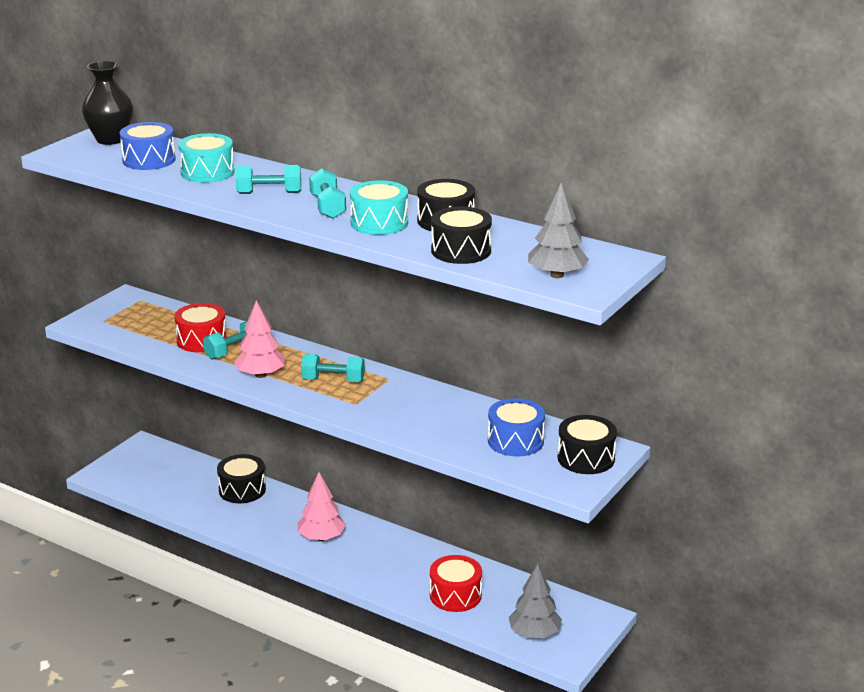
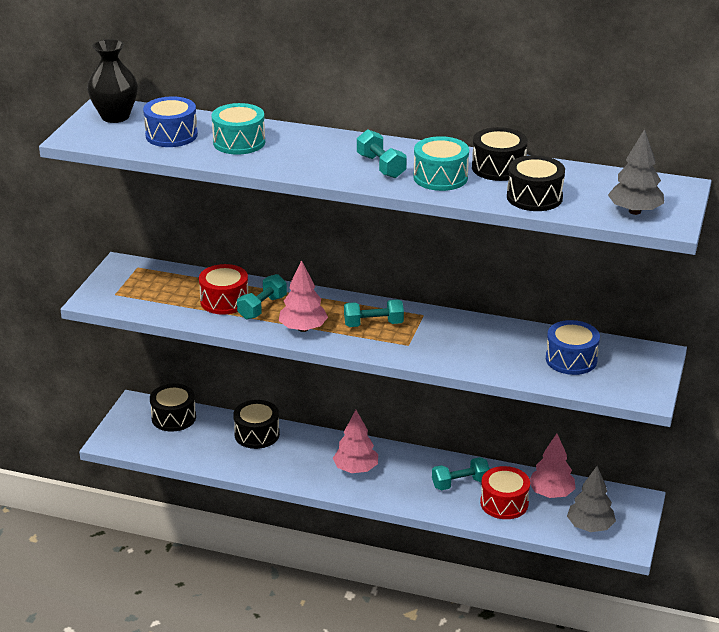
camera: 15 degrees left, 5 degrees up
turquoise dumbbell [236,165,301,194] -> turquoise dumbbell moved to [432,457,490,491]
black drum [558,415,617,474] -> black drum moved to [150,384,196,432]
none -> pink tree [530,434,576,498]

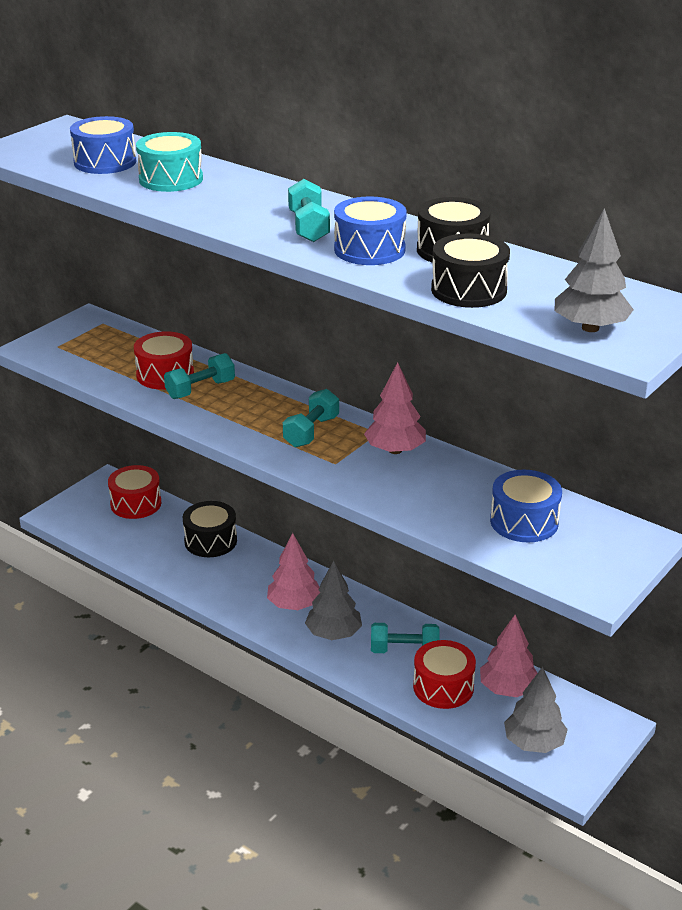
camera: 20 degrees right, 0 degrees up
black vase [87,39,138,123] -> none
black drum [150,384,196,432] -> red drum [108,465,161,519]
pink tree [279,260,328,332] -> pink tree moved to [364,362,426,454]
turquoise dumbbell [344,299,404,327] -> turquoise dumbbell turned 75 degrees counterclockwise [283,389,339,447]
turquoise drum [413,136,469,191] -> blue drum [334,196,407,265]
none -> grey tree [305,561,362,640]

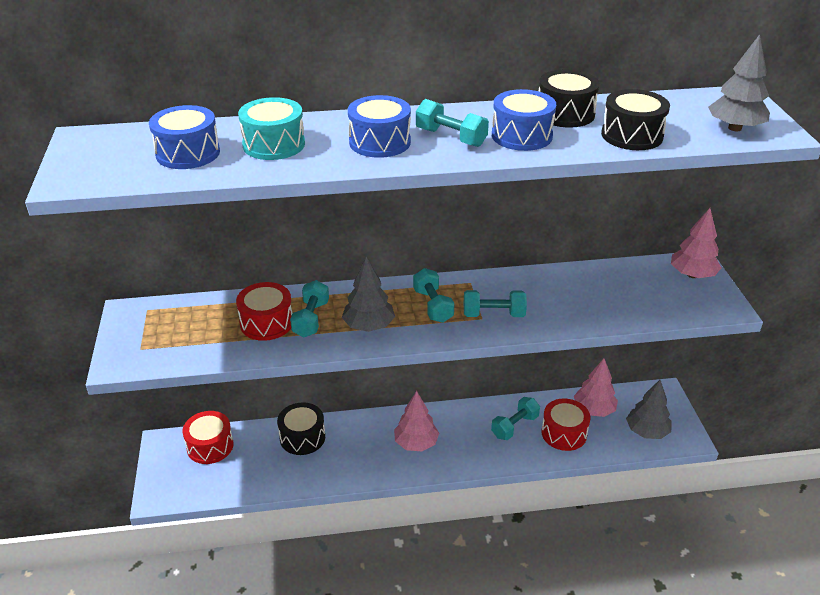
camera: 45 degrees left, 5 degrees up
grey tree [305,561,362,640] -> grey tree moved to [342,257,395,332]
pink tree [364,362,426,454] -> pink tree moved to [671,208,721,278]
blue drum [490,470,562,542] -> blue drum moved to [348,95,411,158]
none -> turquoise dumbbell [464,290,527,317]

